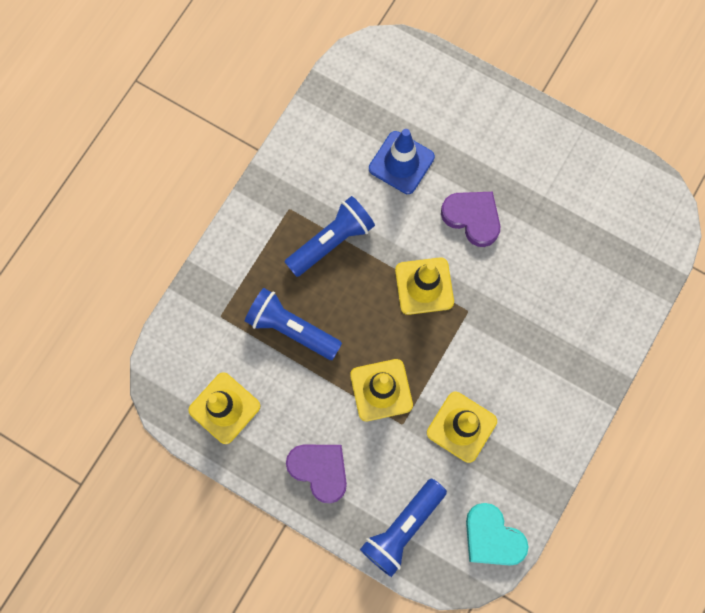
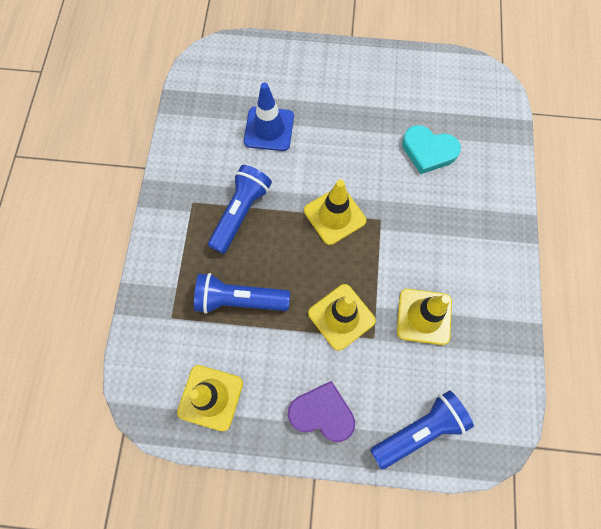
camera: 25 degrees left, 5 degrees down
blue flashlight [360,479,447,577] -> blue flashlight turned 135 degrees counterclockwise [370,390,474,469]
purple heart [441,192,500,247] -> none
turquoise heart [466,503,528,566] -> turquoise heart moved to [402,125,461,174]

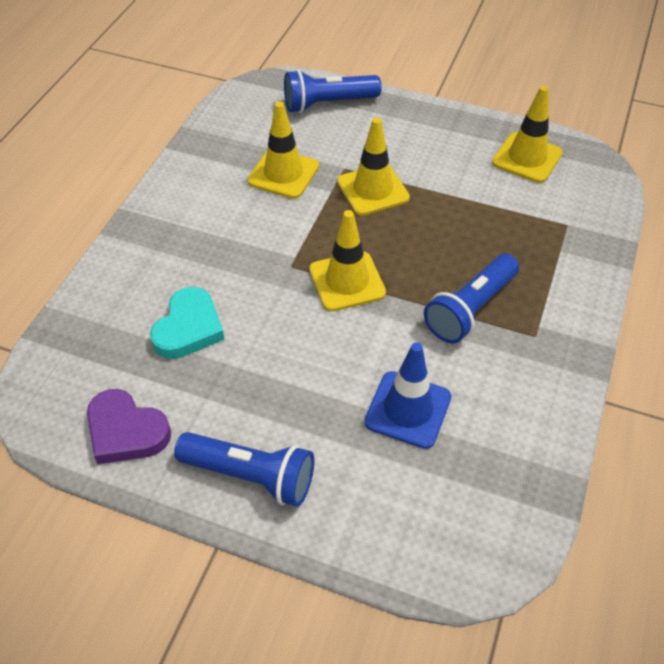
camera: 165 degrees left, 20 degrees down
blue flashlight [194,273,290,314] -> blue flashlight moved to [174,432,314,507]
purple heart [288,381,355,442] -> purple heart moved to [87,389,171,464]
turquoise heart [402,125,461,174] -> turquoise heart turned 75 degrees clockwise [150,287,225,359]

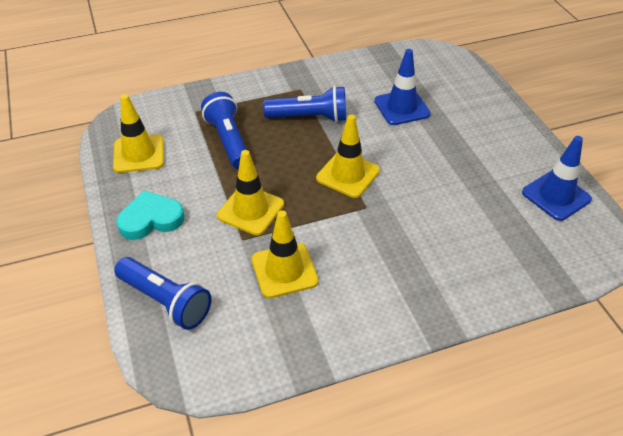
camera: 130 degrees left, 5 degrees down
purple heart [87,389,171,464] -> blue traffic cone [522,136,592,221]
turquoise heart [150,287,225,359] -> turquoise heart moved to [116,190,185,240]
blue flashlight [174,432,314,507] -> blue flashlight moved to [201,92,247,169]

